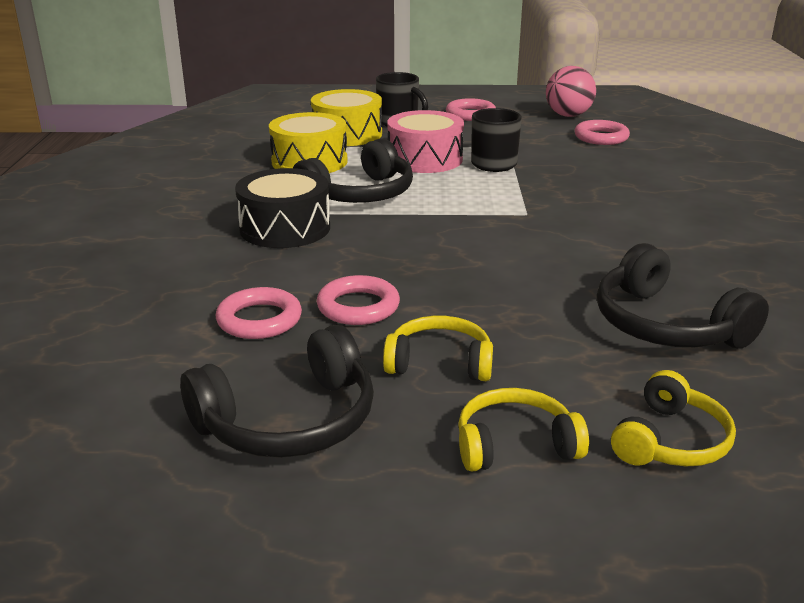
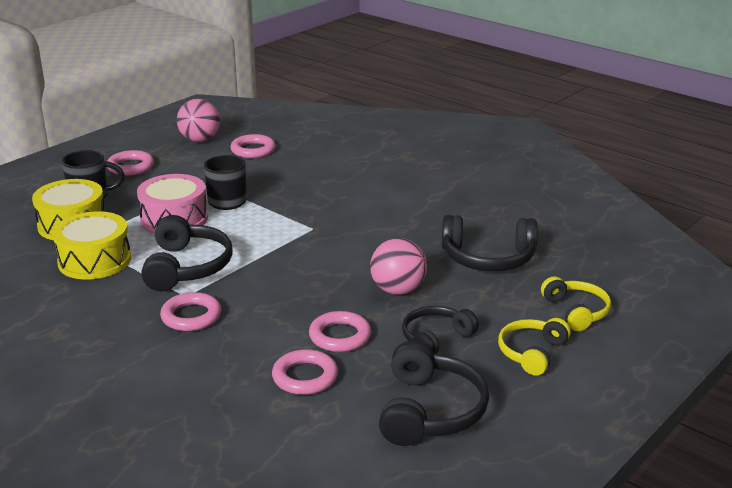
camera: 50 degrees left, 0 degrees up
black drum [235,168,330,248] -> pink ring [160,292,221,331]
yellow headphones [383,316,493,381] -> black headphones [402,306,479,354]
none -> pink ball [370,238,427,295]

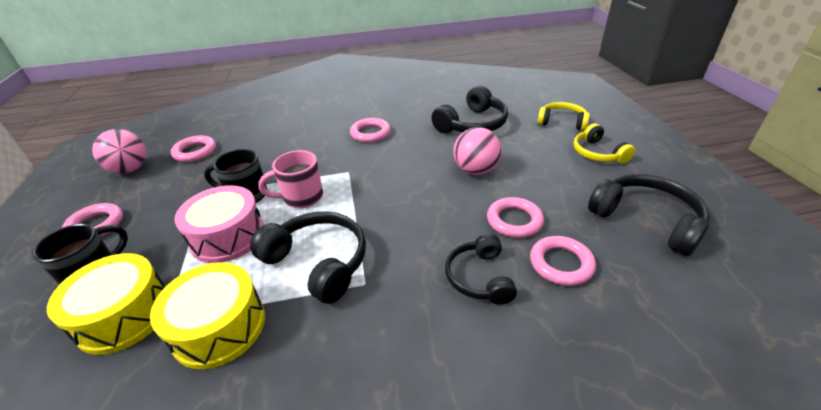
camera: 50 degrees left, 10 degrees up
pink ring [160,292,221,331] -> pink ring moved to [350,118,391,143]
black headphones [402,306,479,354] -> black headphones moved to [445,234,517,305]
none -> pink mug [258,150,323,208]

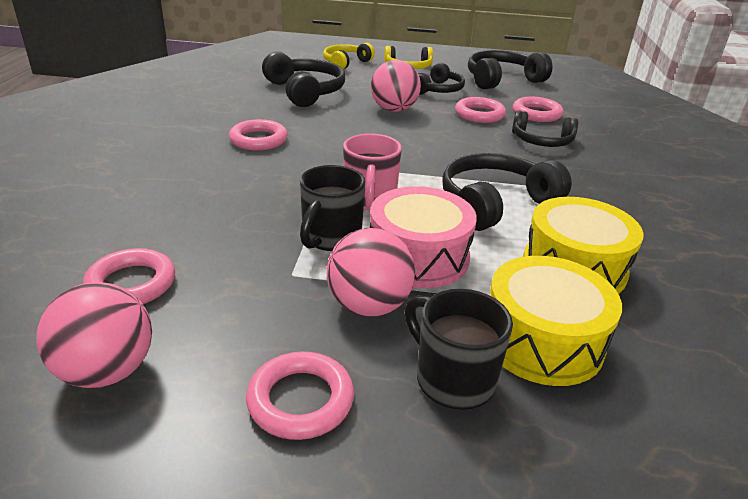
camera: 75 degrees left, 5 degrees down
none -> pink ball [326,228,415,316]
none -> black headphones [418,63,465,95]

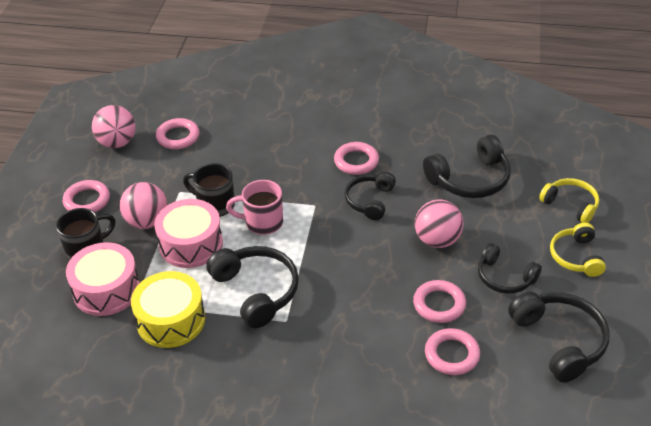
camera: 95 degrees right, 10 degrees up
yellow drum [490,256,622,386] -> pink drum [66,242,140,316]
black headphones [512,110,578,147] -> black headphones moved to [344,172,396,220]

